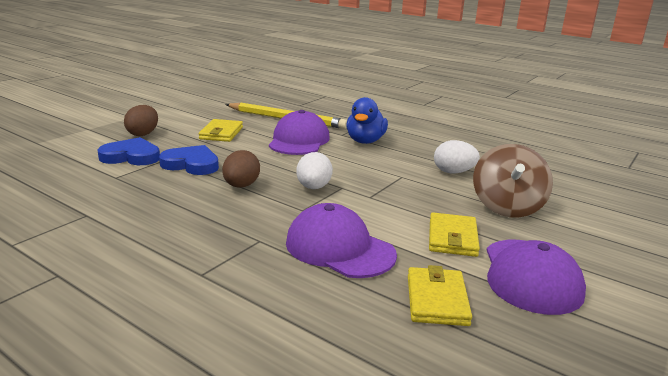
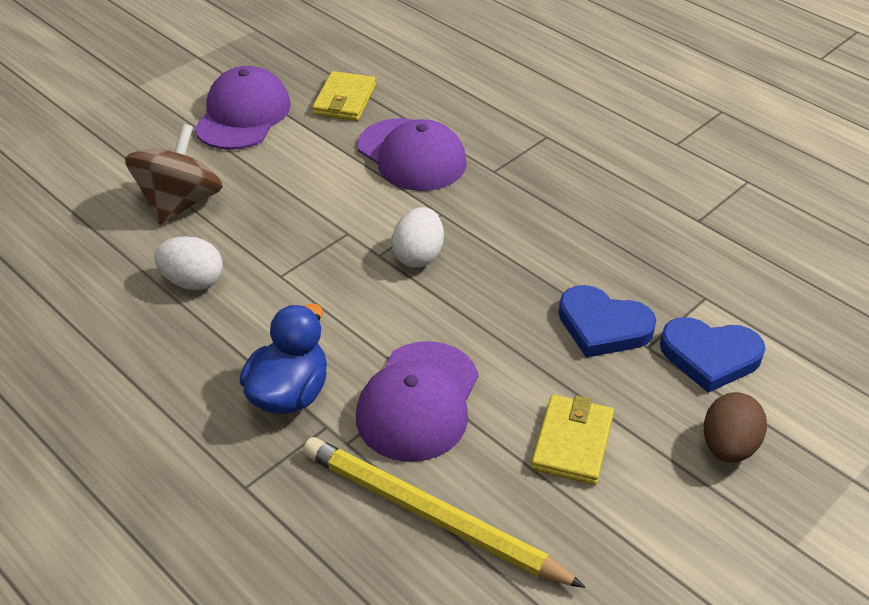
camera: 170 degrees left, 20 degrees up
brown egg [222,150,260,188] -> none
yellow wallet [429,212,480,257] -> none

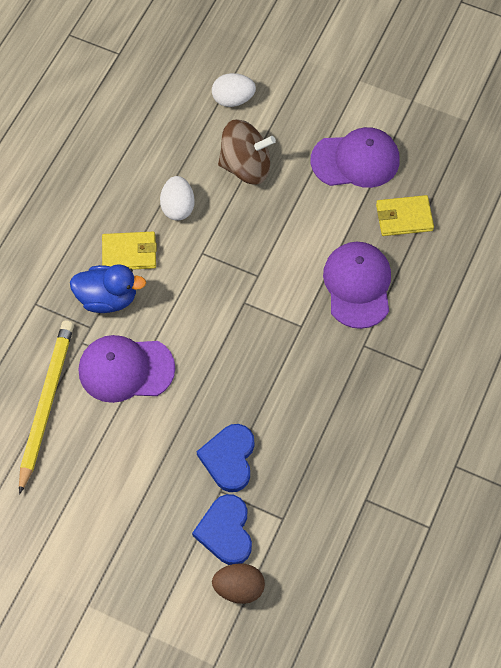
camera: 70 degrees right, 20 degrees up
purple cap [357,118,467,191] -> purple cap turned 150 degrees clockwise [323,242,391,329]
white egg [392,207,444,268] -> white egg moved to [212,73,256,107]
yellow wallet [531,395,614,485] -> yellow wallet moved to [102,232,157,270]
brown egg [704,392,767,463] -> brown egg moved to [212,563,265,604]

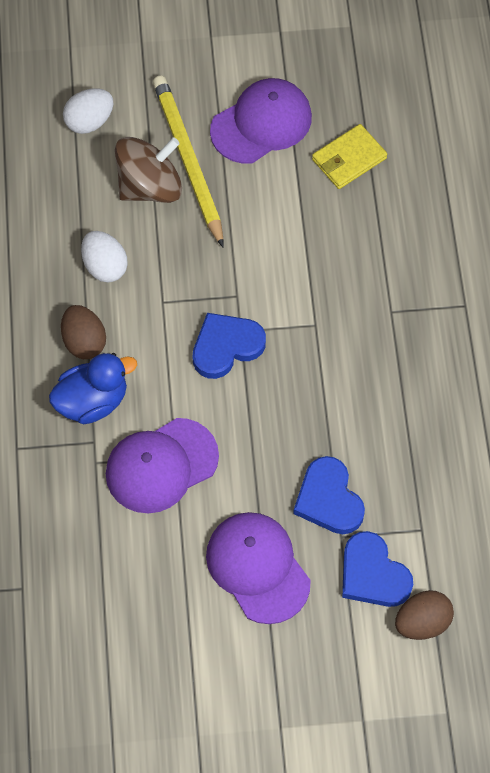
camera: 30 degrees left, 0 degrees up
yellow pencil [19,321,74,495] -> yellow pencil moved to [153,75,224,248]
yellow wallet [102,232,157,270] -> brown egg [61,305,106,359]
purple cap [323,242,391,329] -> purple cap moved to [206,512,311,624]
none -> blue heart [192,313,266,379]

